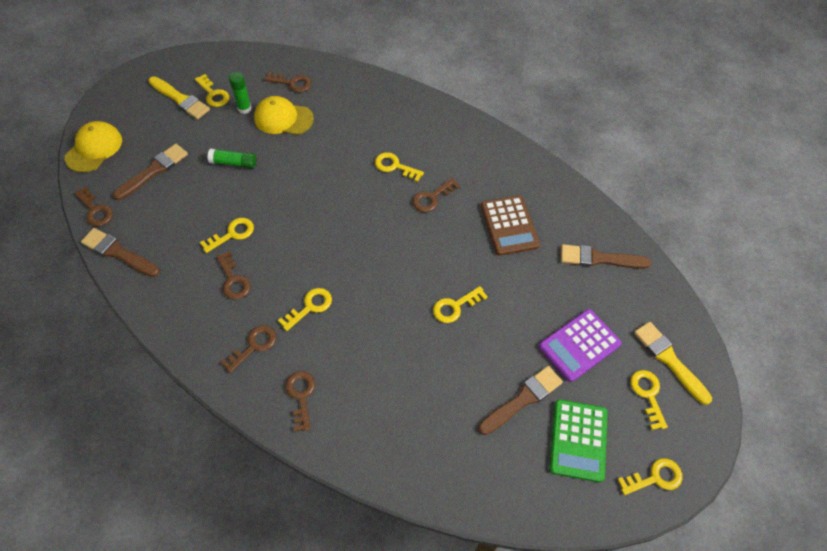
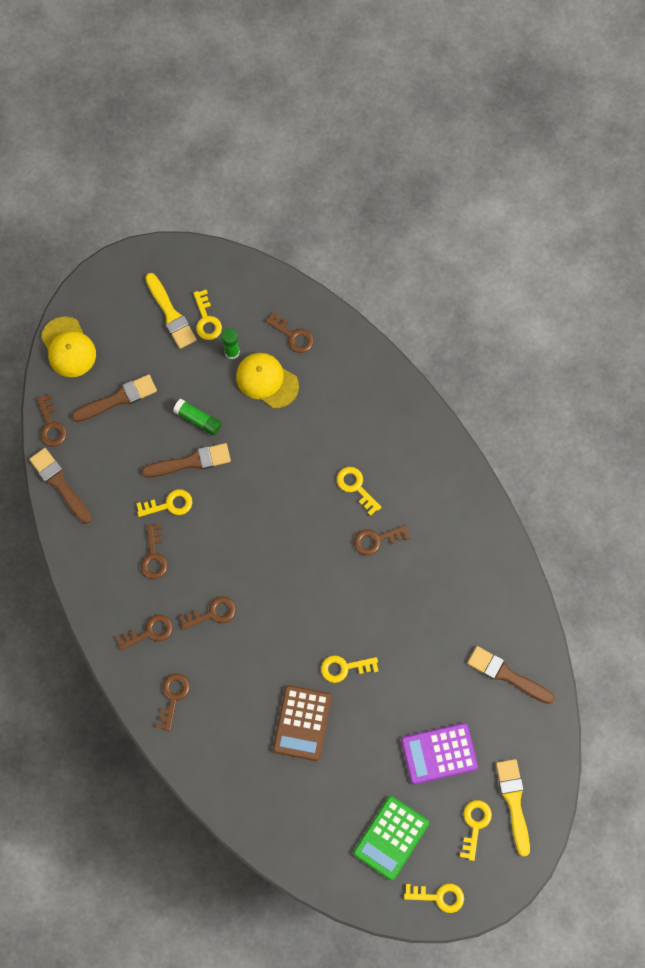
camera: 25 degrees right, 15 degrees up
yellow cap [65,121,122,172] -> yellow cap turned 105 degrees clockwise [41,316,96,377]
yellow key [278,288,332,331] -> brown key [179,596,236,630]
brown brush [478,366,563,435] -> brown brush moved to [141,443,231,477]
brown calculator [481,195,540,256] -> brown calculator moved to [273,685,332,761]

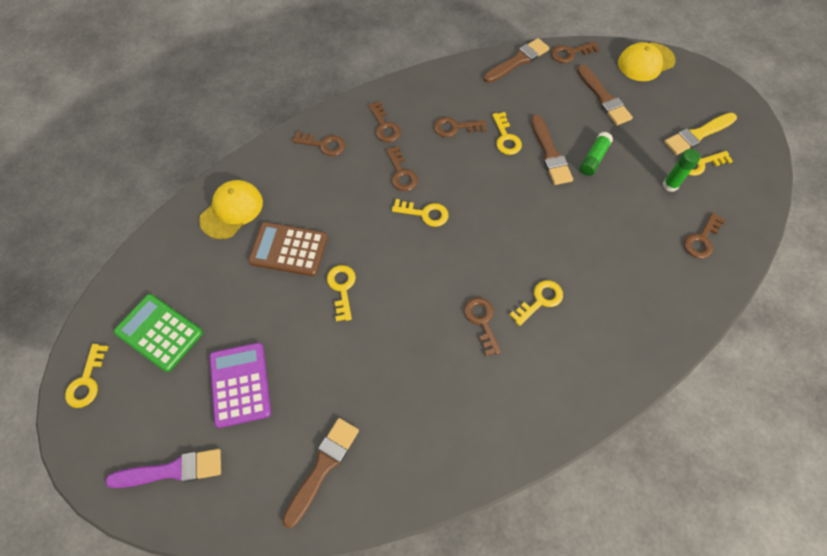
camera: 90 degrees right, 10 degrees down
yellow cap [236,353,299,408] -> yellow cap moved to [199,180,263,239]
yellow key [460,800,492,861] -> yellow key moved to [392,199,449,227]
yellow brush [496,759,530,857] -> purple brush [105,449,221,488]

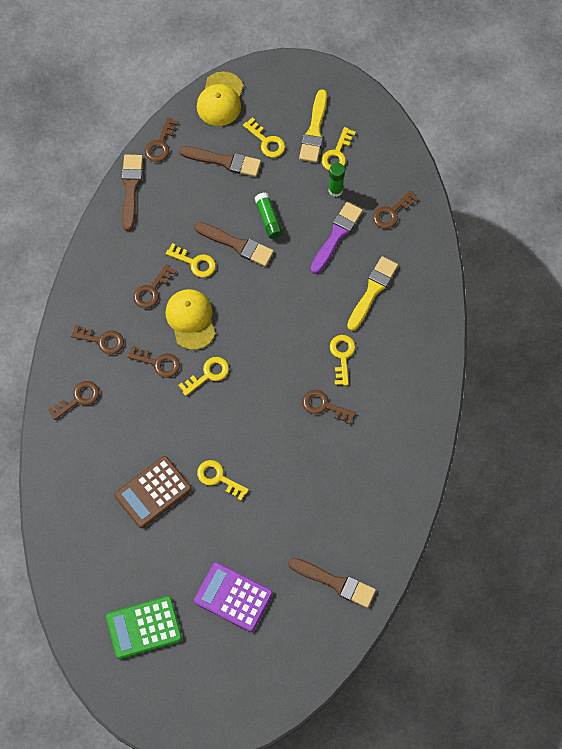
camera: 50 degrees left, 5 degrees up
yellow key [65,344,108,408] -> yellow key moved to [243,117,285,158]
purple brush [105,449,221,488] -> purple brush moved to [311,202,363,274]
yellow cap [199,180,263,239] -> yellow cap moved to [165,289,216,350]
brown brush [282,418,359,528] -> brown brush turned 135 degrees clockwise [288,558,376,608]
brown key [684,213,726,258] -> brown key turned 60 degrees clockwise [373,190,419,229]
none -> yellow brush [347,256,398,331]

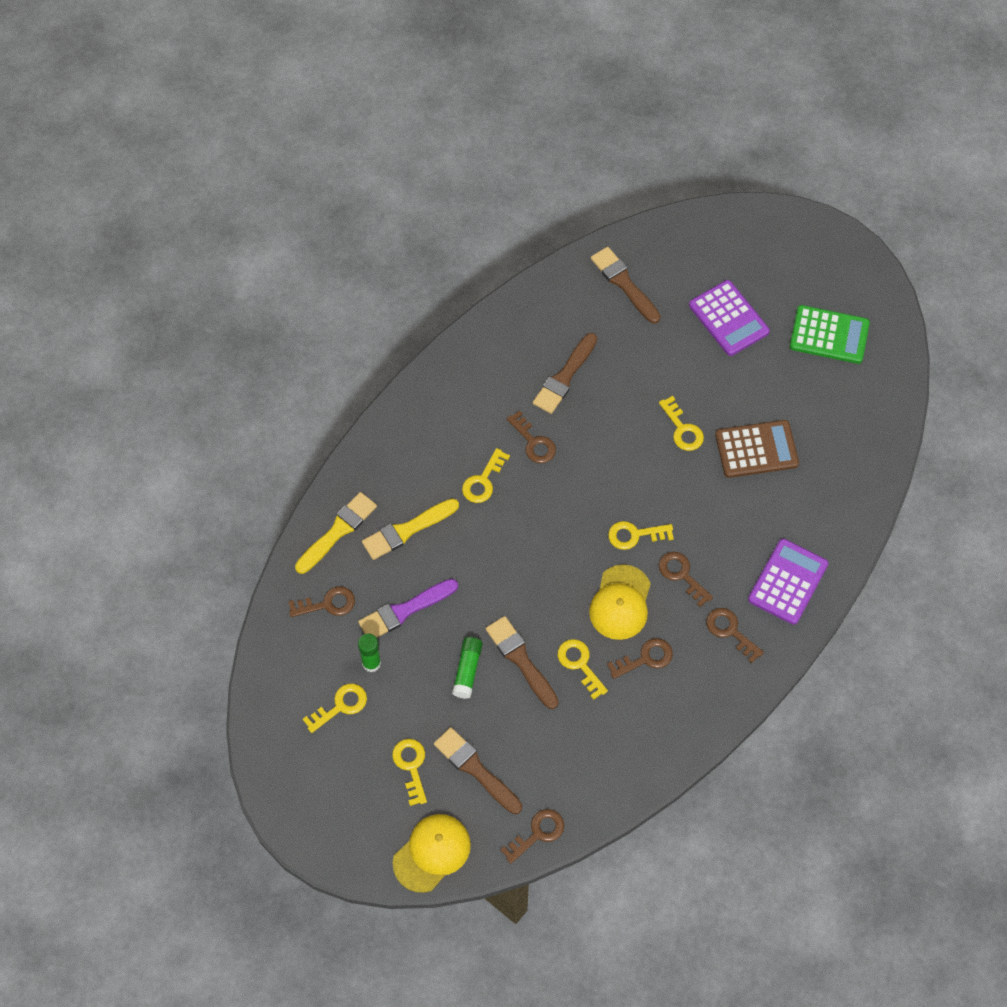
camera: 150 degrees left, 5 degrees down
brown key [48,381,99,420] -> purple calculator [748,539,829,625]
brown brush [122,154,143,231] -> brown brush moved to [533,333,597,414]
yellow brush [299,89,327,163] -> yellow brush moved to [295,492,377,574]

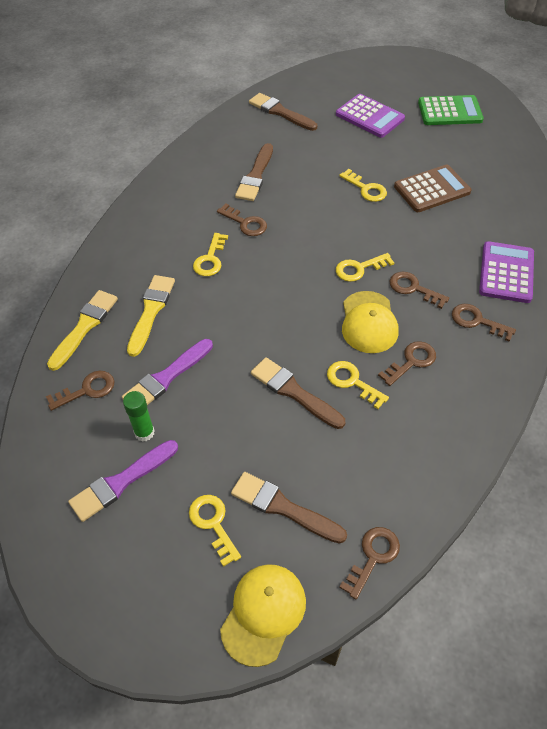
camera: 15 degrees left, 10 degrees down
yellow key [303,684,367,733] -> purple brush [68,440,178,522]
yellow brush [362,499,459,560] -> yellow brush turned 150 degrees clockwise [127,275,175,357]
green glue stick [452,637,483,699] -> none

